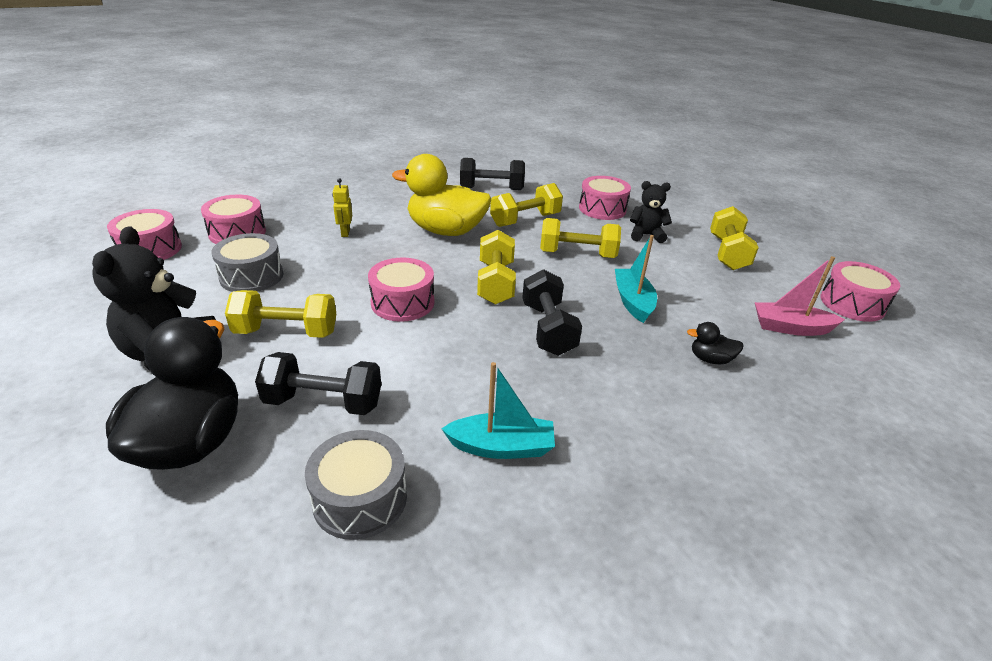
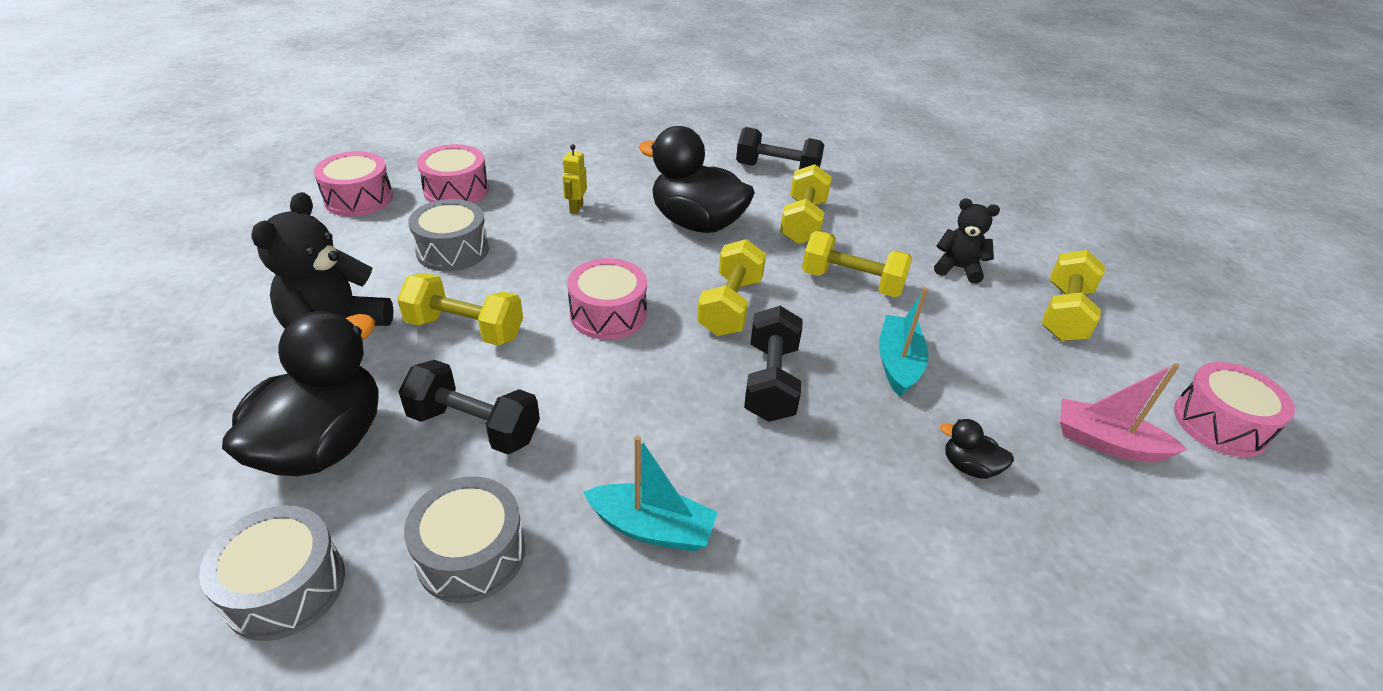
camera: 15 degrees right, 5 degrees up
yellow duck [392,154,491,236] -> black duck [639,126,755,233]
yellow dumbbell [490,183,563,227] -> yellow dumbbell turned 60 degrees counterclockwise [780,164,832,244]
pink drum [579,176,631,220] -> none
none -> grey drum [199,505,345,641]

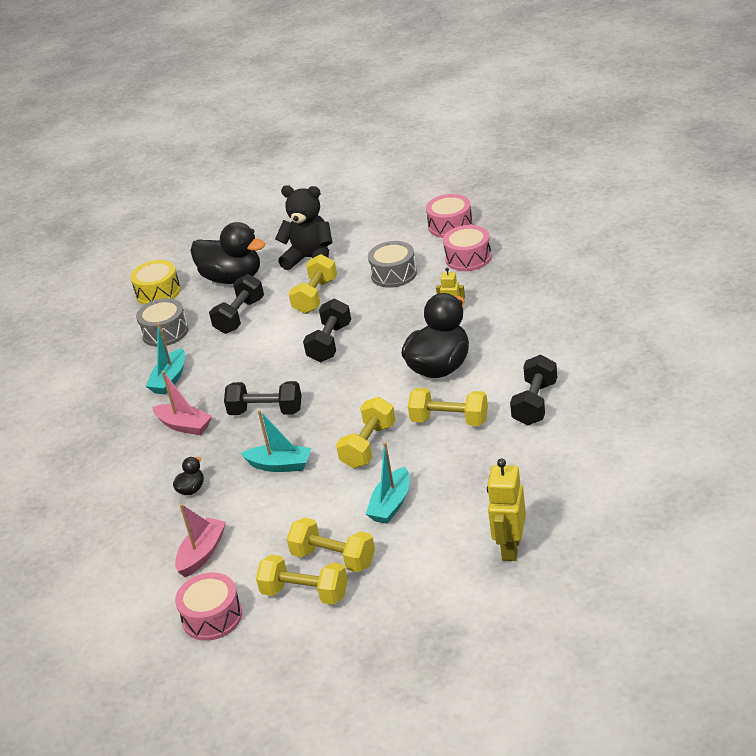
camera: 100 degrees right, 5 degrees down
grey drum [199,505,345,641] -> yellow drum [130,260,181,305]
pink drum [567,258,647,340] -> black dumbbell [303,299,351,362]
yellow dumbbell [697,239,766,336] -> yellow dumbbell moved to [256,555,348,605]
black teddy bear [934,198,1000,284] -> turquoise boat [366,442,409,524]
none -> pink boat [152,371,212,435]
none -> yellow robot [487,458,526,561]

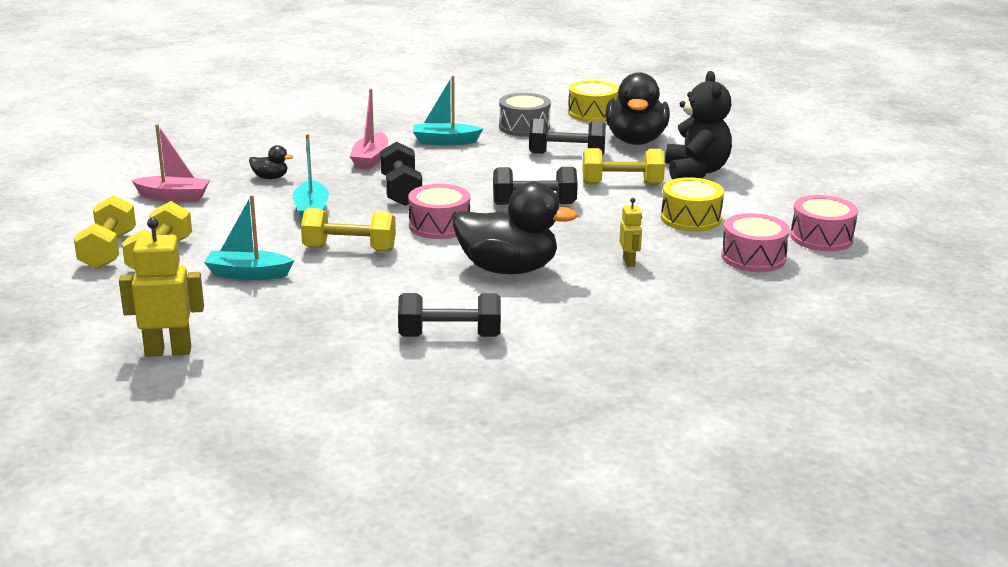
camera: 65 degrees right, 10 degrees down
pink drum [175,572,242,641] -> pink drum moved to [408,184,470,239]
grey drum [368,241,417,288] -> yellow drum [661,177,724,232]
yellow dumbbell [408,388,488,426] -> none

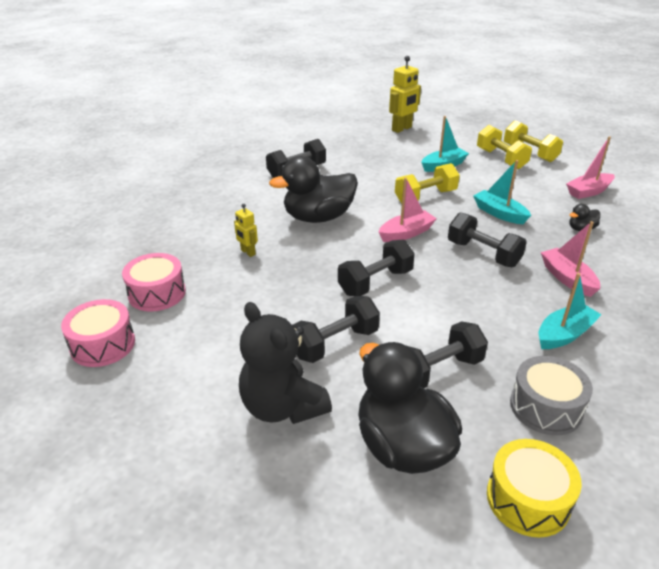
camera: 145 degrees right, 10 degrees up
pink drum [408,184,470,239] -> pink boat [379,177,437,242]
yellow dumbbell [582,148,665,185] -> black dumbbell [292,296,380,363]
yellow drum [661,177,724,232] -> none

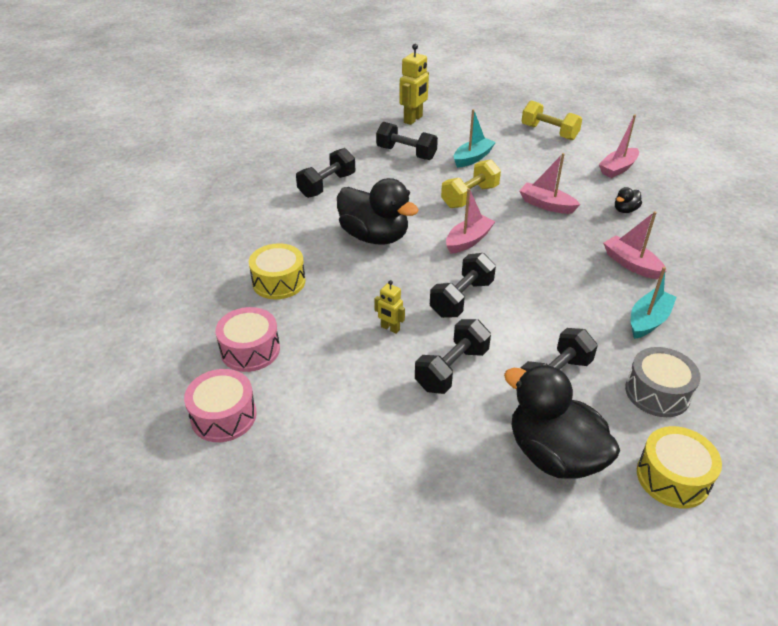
camera: 15 degrees left, 5 degrees up
yellow robot [234,204,258,257] -> yellow robot moved to [374,280,405,334]
black teddy bear [239,302,332,424] -> none
black duck [269,156,358,223] -> black duck turned 105 degrees counterclockwise [337,178,419,244]
black dumbbell [448,212,527,267] -> black dumbbell moved to [376,122,438,160]
turquoise boat [473,160,531,224] -> pink boat [519,153,580,214]
yellow dumbbell [477,125,532,169] -> none
none -> yellow drum [249,243,305,299]

